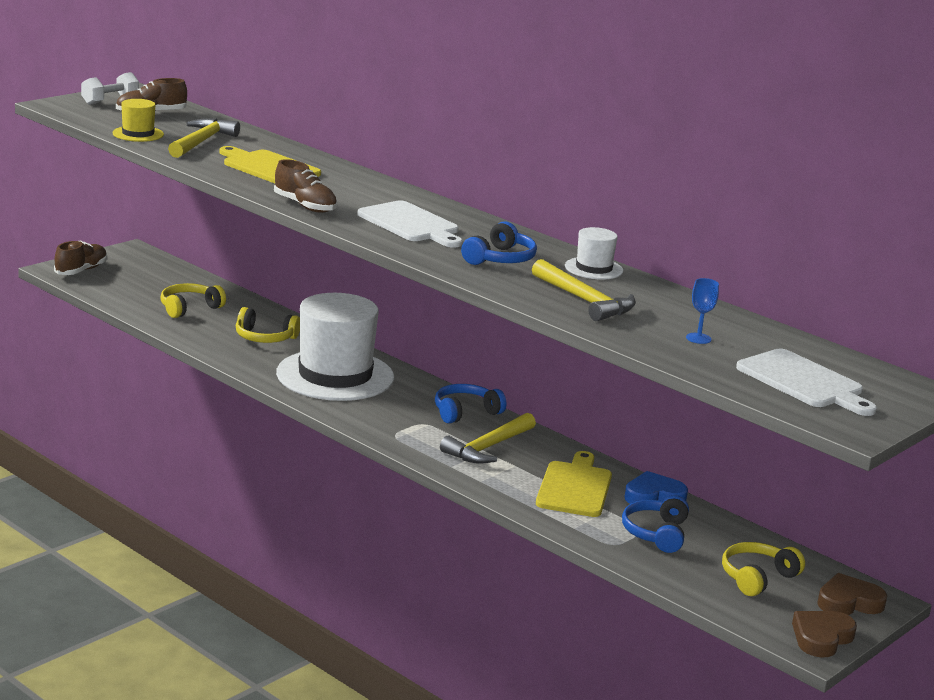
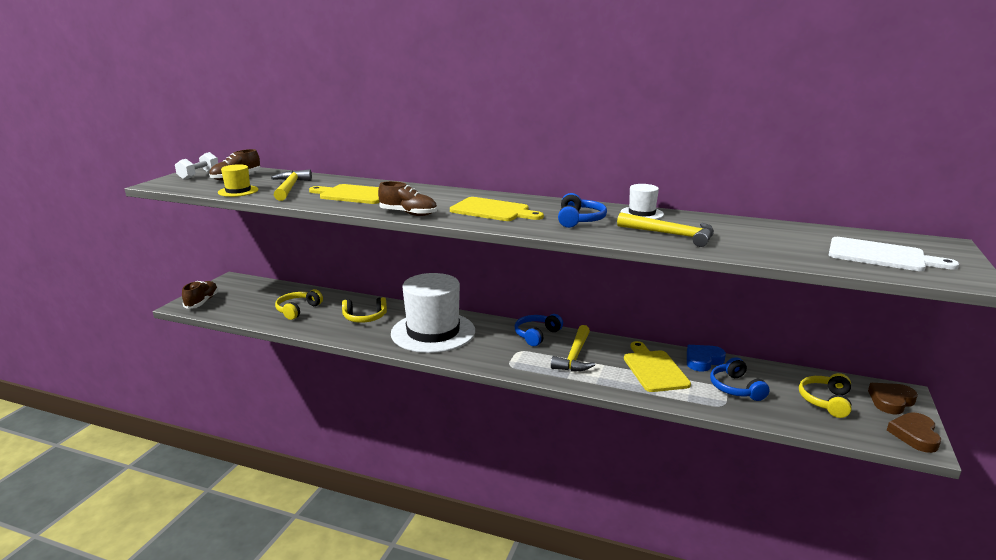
camera: 20 degrees left, 0 degrees up
white cutting board [357,200,463,248] -> yellow cutting board [450,197,544,221]
blue goblet [686,278,719,344] -> none

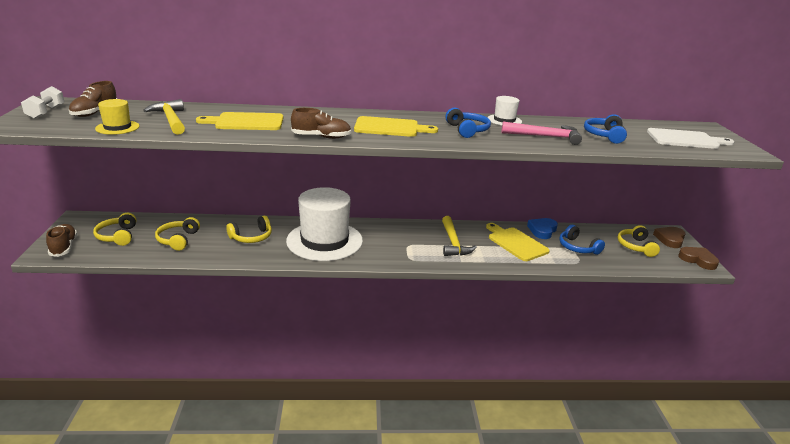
camera: 25 degrees left, 5 degrees up
blue headphones [515,314,563,346] -> blue headphones moved to [584,114,627,144]
yellow hammer [617,212,714,247] -> pink hammer [502,122,582,145]
brown heart [887,412,941,453] -> brown heart turned 135 degrees clockwise [678,247,719,270]
none -> yellow headphones [93,213,136,246]

